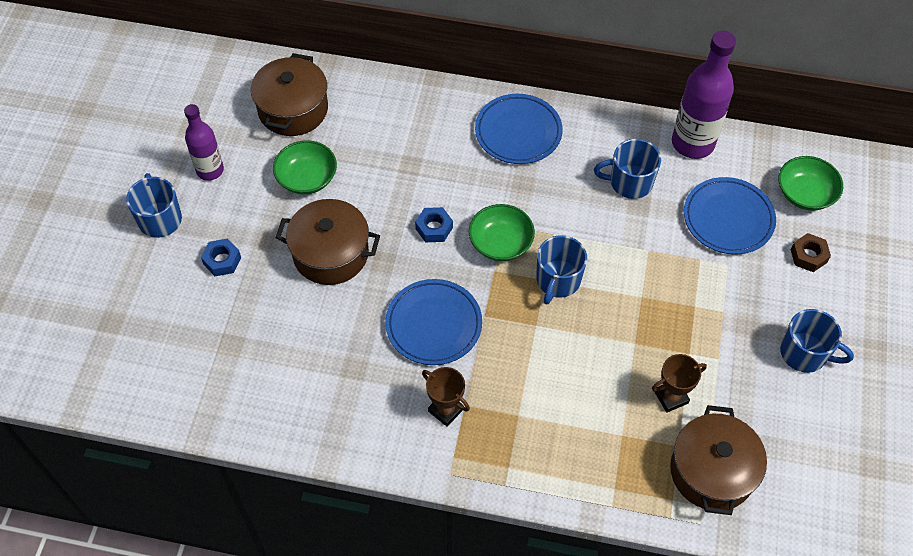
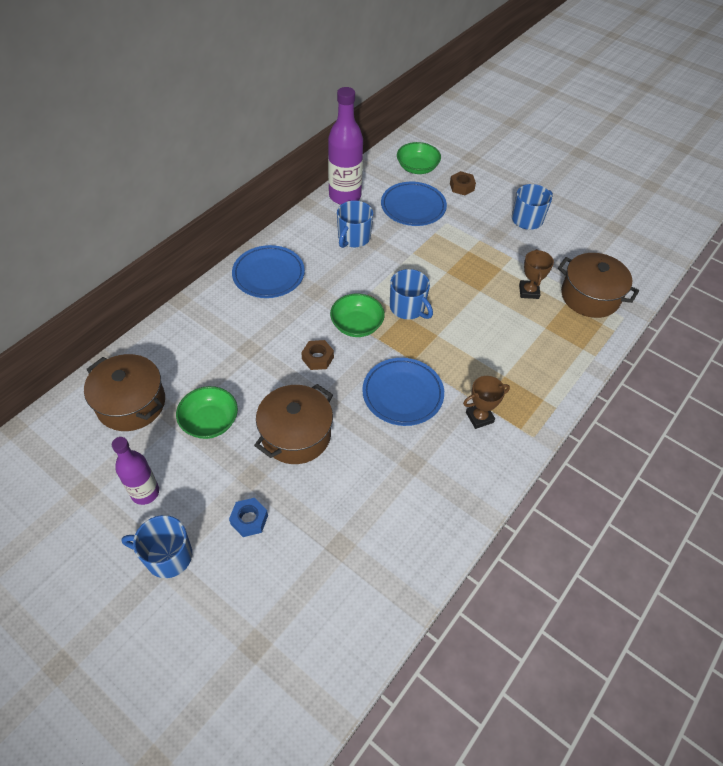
camera: 65 degrees left, 5 degrees down
blue nut [415,207,453,242] -> brown nut [301,340,334,370]

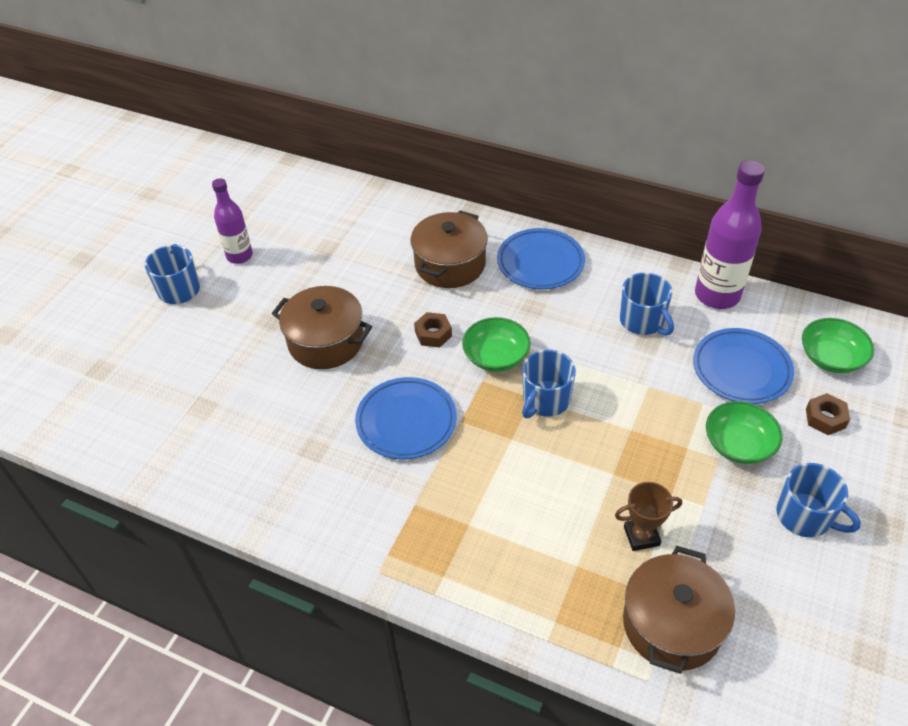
camera: 80 degrees right, 5 degrees down
brown pot [84,354,165,431] -> brown pot moved to [410,210,488,288]
green bowl [176,386,238,439] -> green bowl moved to [706,401,783,464]
blue nut [229,498,268,537] -> none
blue mug [337,200,373,248] -> blue mug turned 135 degrees counterclockwise [620,273,674,335]
brown trophy [463,376,510,429] -> none

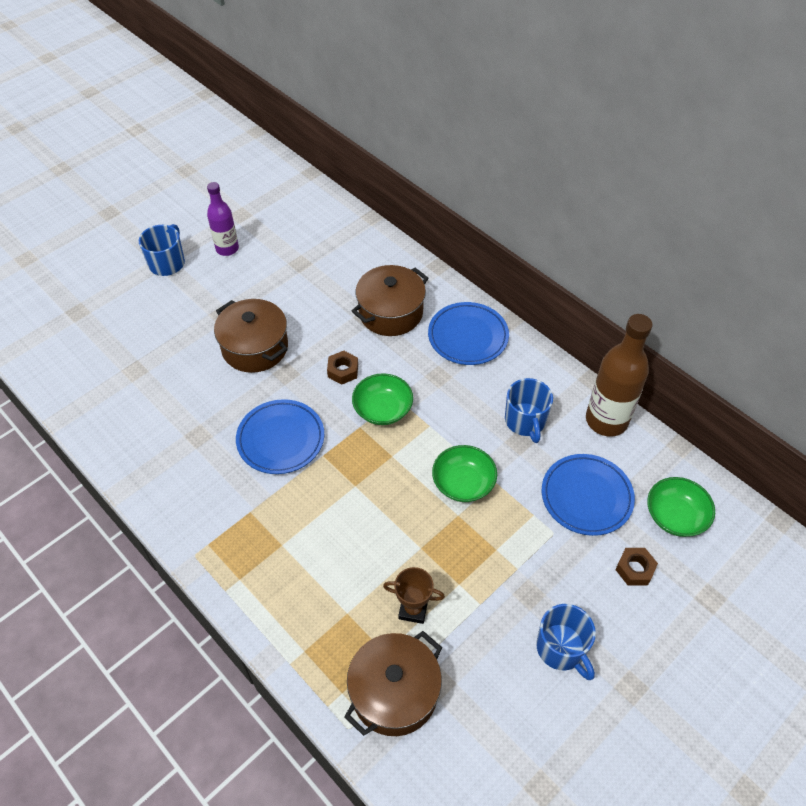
camera: 20 degrees right, 5 degrees up
blue mug [522,350,576,418] -> none
purple bottle [695,160,765,309] -> brown bottle [586,314,653,437]
green bowl [706,401,783,464] -> green bowl moved to [432,445,497,502]

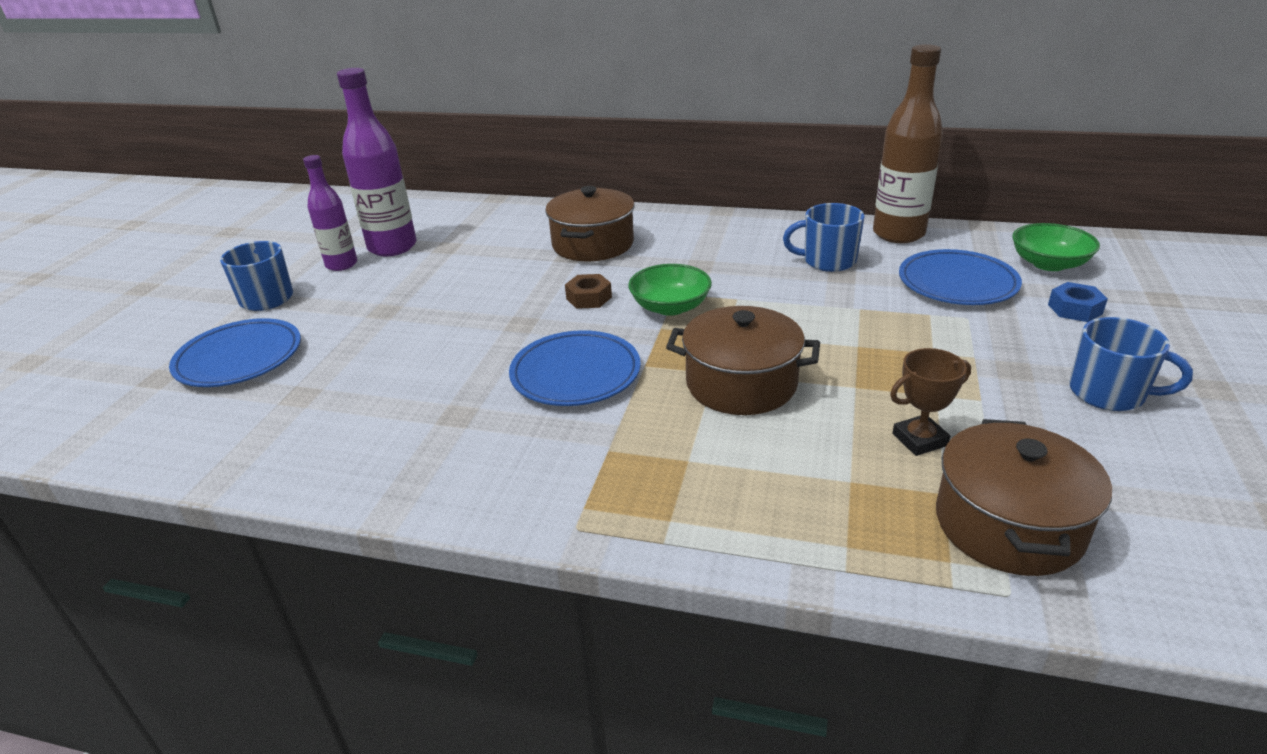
camera: 30 degrees left, 20 degrees down
brown pot [214,299,288,373] -> brown pot moved to [666,306,820,415]
blue plate [428,302,509,365] -> blue plate moved to [169,318,301,387]
green bowl [432,445,497,502] -> none
blue mug [505,378,553,443] -> blue mug turned 135 degrees clockwise [783,203,864,272]
brown nut [615,548,658,586] -> blue nut [1048,282,1108,322]
none -> purple bottle [337,68,417,256]

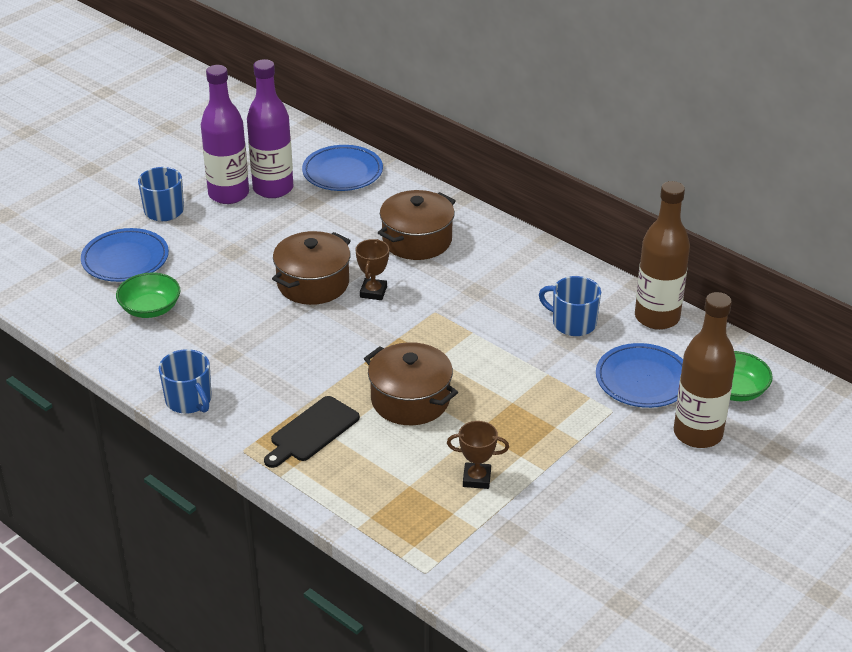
camera: 25 degrees right, 5 degrees up
purple bottle [303,155,357,271] -> purple bottle [201,65,249,204], size x1.60
blue plate [509,330,641,406] -> blue plate moved to [302,145,383,191]
brown nut [565,274,612,309] -> brown trophy [355,239,389,300]
green bowl [628,264,712,316] -> green bowl moved to [116,272,180,318]
brown pot [936,419,1112,576] -> brown pot moved to [272,231,351,305]
blue nut [1048,282,1108,322] -> brown bottle [674,292,736,448]
blue mug [1069,317,1193,411] -> blue mug moved to [159,349,212,414]
none -> black cutting board [264,396,360,468]

